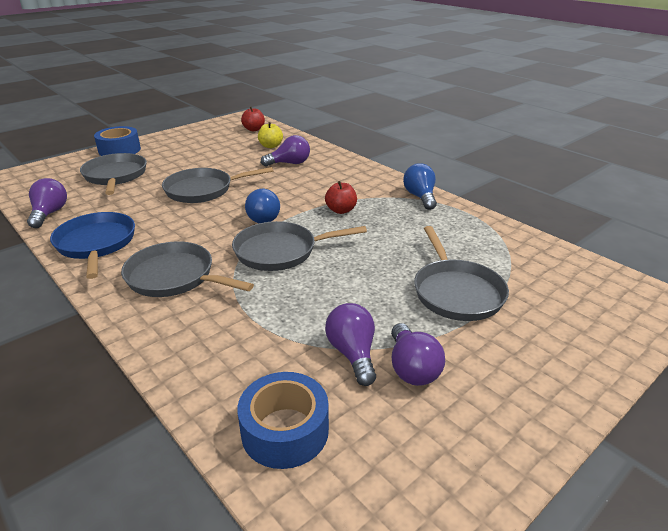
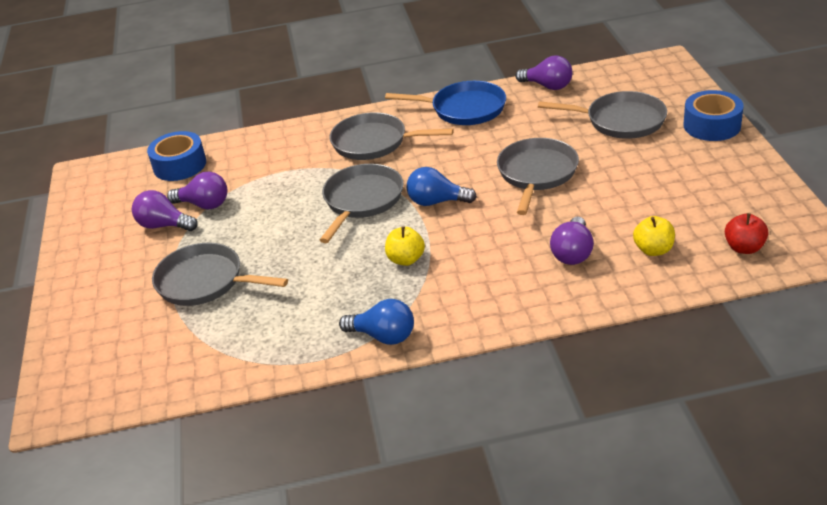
camera: 125 degrees right, 5 degrees up
grey pan [121,241,254,297] -> grey pan turned 135 degrees counterclockwise [330,112,454,160]
red apple [325,181,357,214] -> yellow apple [385,227,425,266]

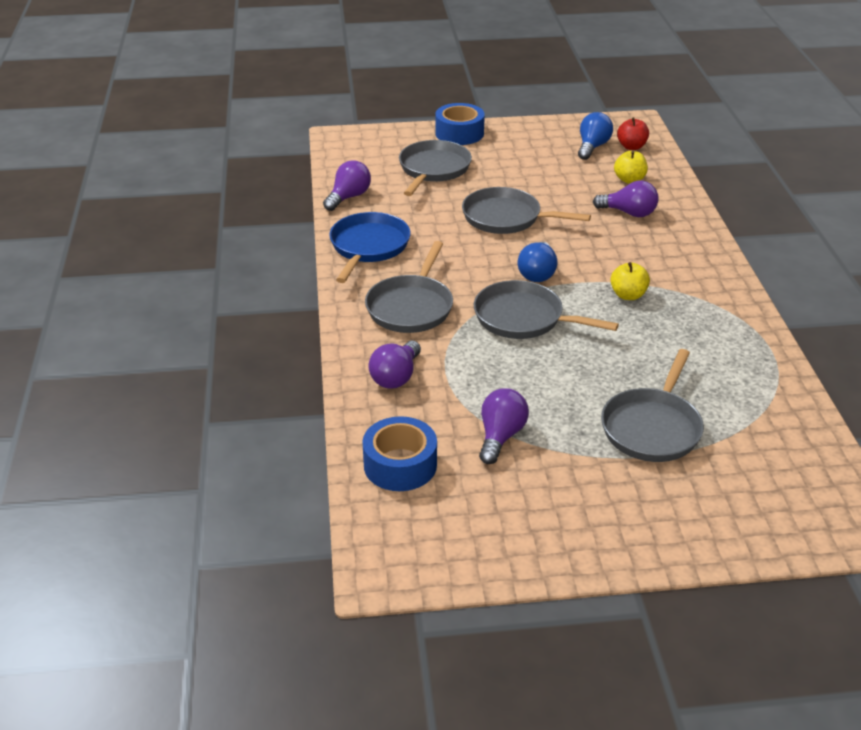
camera: 90 degrees left, 0 degrees up
purple light bulb [132,190,198,231] -> purple light bulb moved to [369,341,421,389]
blue light bulb [339,299,414,345] -> blue light bulb moved to [578,112,613,160]

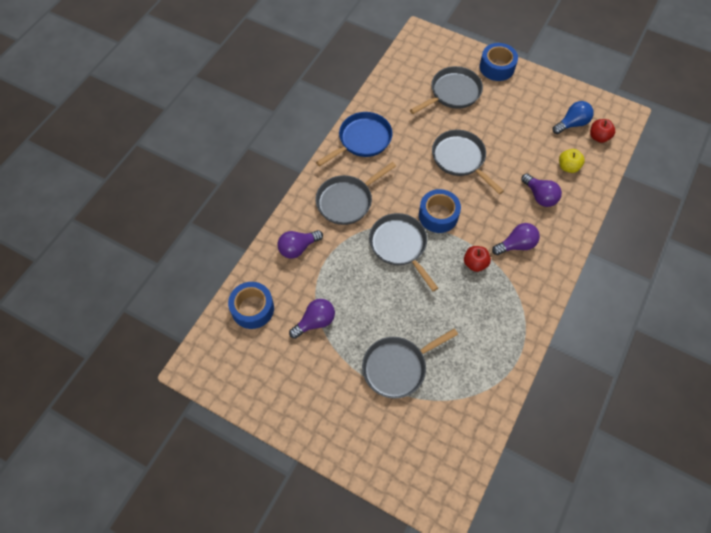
camera: 35 degrees right, 25 degrees up
purple light bulb [323,160,371,211] -> purple light bulb moved to [492,223,540,255]
blue light bulb [518,242,558,282] -> blue tape [419,189,461,233]
yellow apple [610,262,650,300] -> red apple [464,246,491,272]

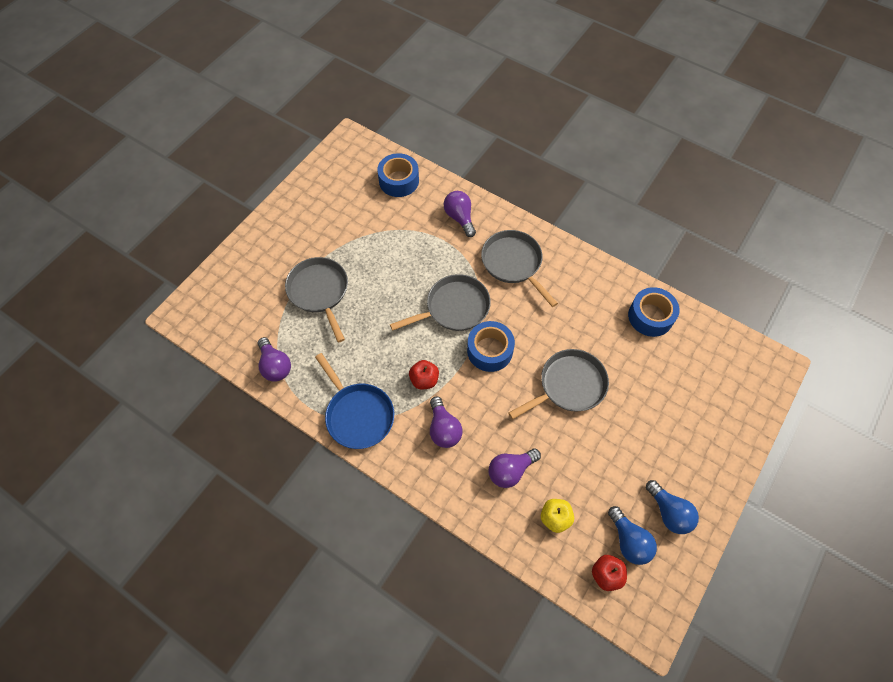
camera: 95 degrees right, 0 degrees up
purple light bulb [289,299,335,339] -> purple light bulb moved to [258,337,291,382]
blue pan [316,112,392,167] -> blue pan moved to [315,353,394,449]
grey pan [410,66,483,114] -> none
blue tape [479,43,518,81] -> blue tape moved to [628,287,680,337]
none -> blue light bulb [646,480,699,534]

